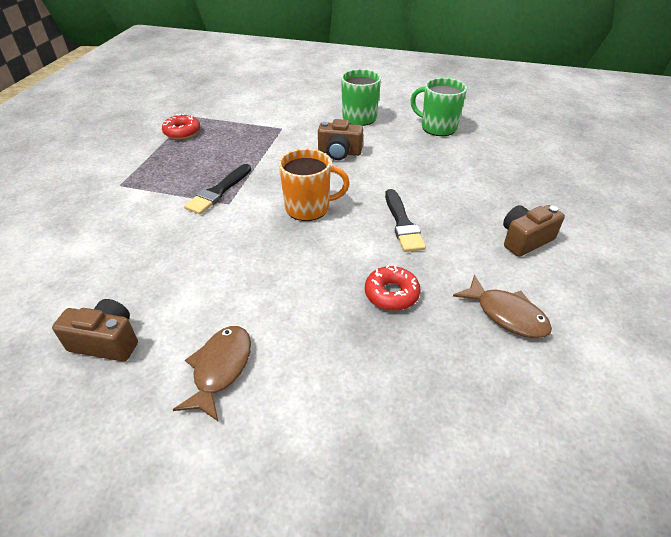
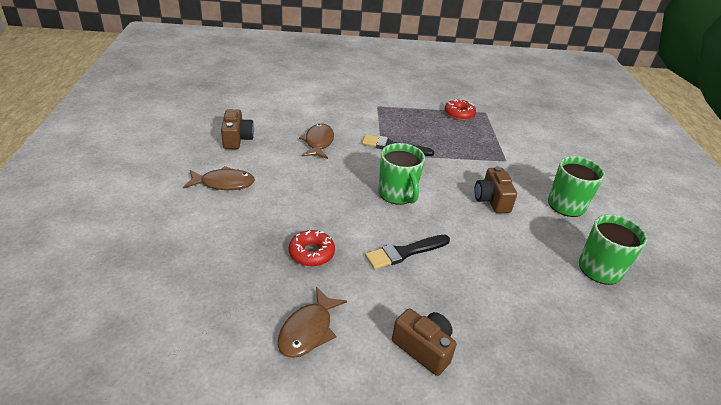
camera: 70 degrees right, 5 degrees down
orange mug [279,149,350,221] -> green mug [378,143,425,205]
none -> brown fish [299,124,334,159]

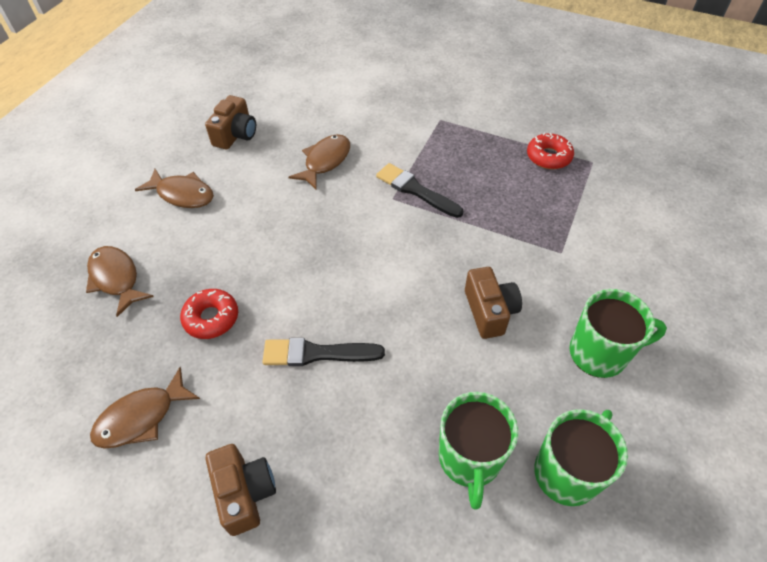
camera: 30 degrees right, 15 degrees up
green mug [378,143,425,205] -> green mug moved to [439,392,519,510]
brown camera [474,166,517,213] -> brown camera turned 150 degrees clockwise [465,267,522,339]
none -> brown fish [86,246,154,317]

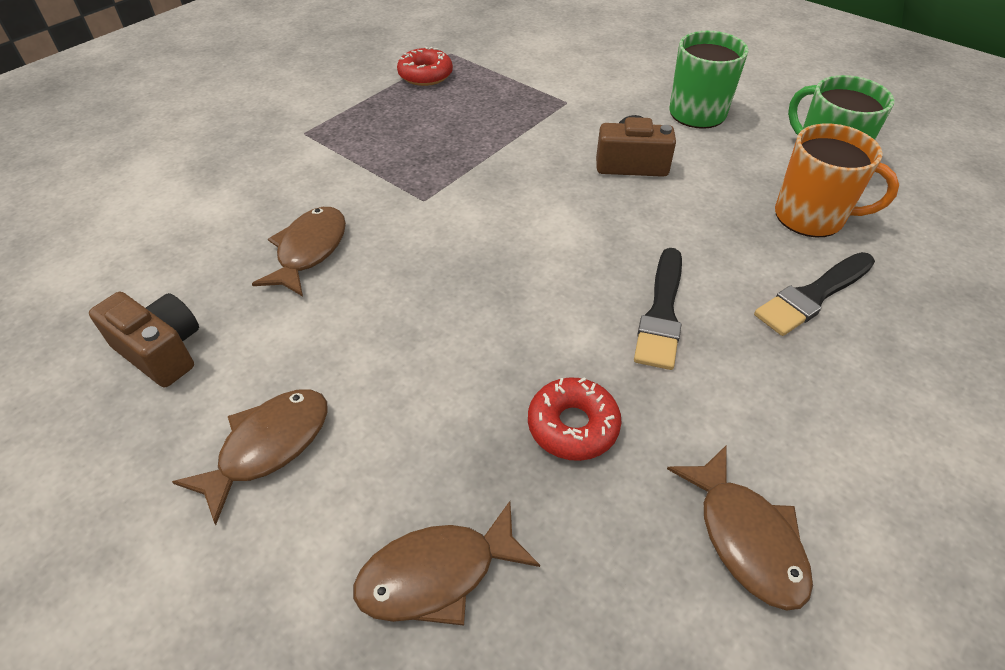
camera: 75 degrees left, 5 degrees down
brown camera [206,444,276,536] -> none
brown fish [289,134,350,189] -> brown fish turned 60 degrees clockwise [252,207,346,297]
black brush [376,163,463,218] -> black brush moved to [754,252,875,336]
green mug [439,392,519,510] -> orange mug [775,124,899,238]

